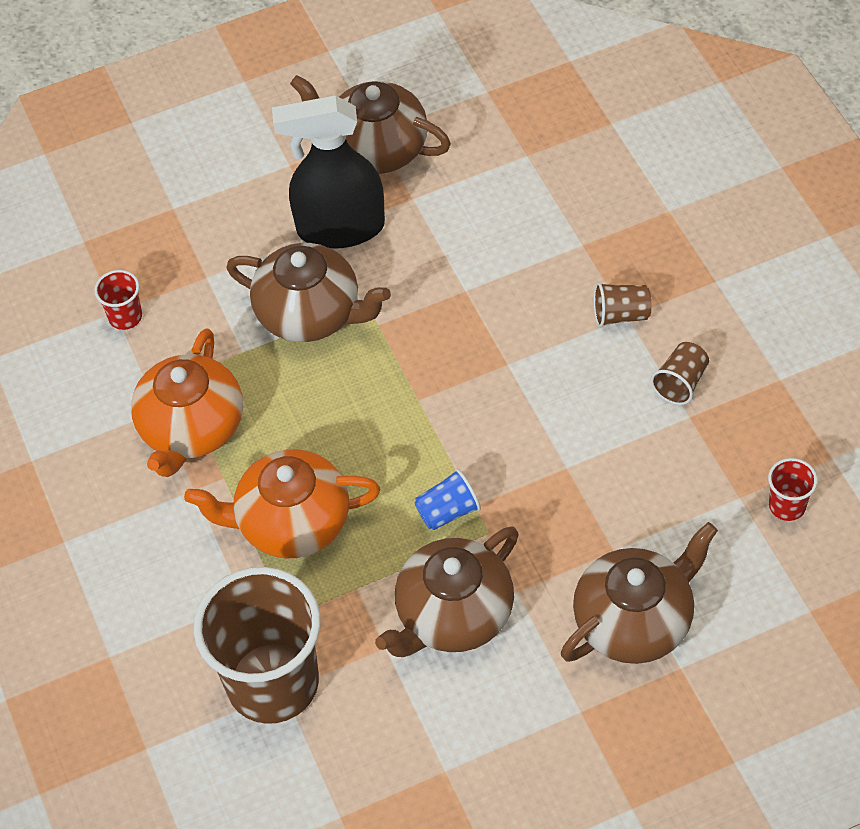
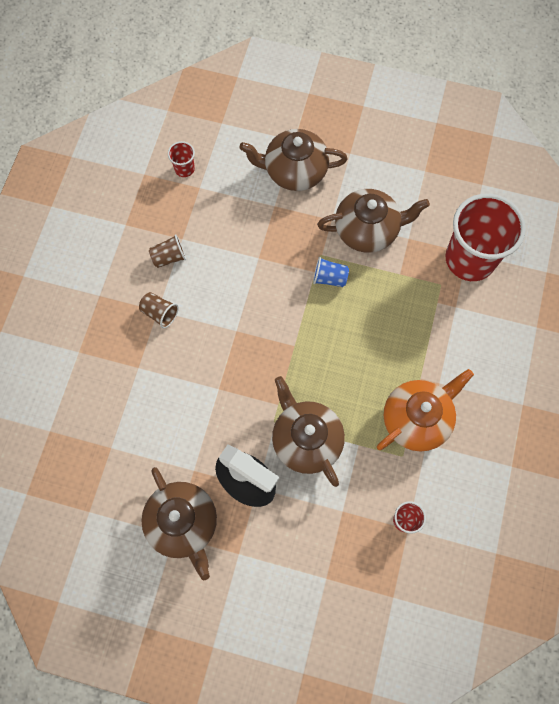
camera: 145 degrees left, 15 degrees up
orange teapot [184,449,380,559] -> none
brown cup [194,567,321,724] -> red cup [445,194,526,281]

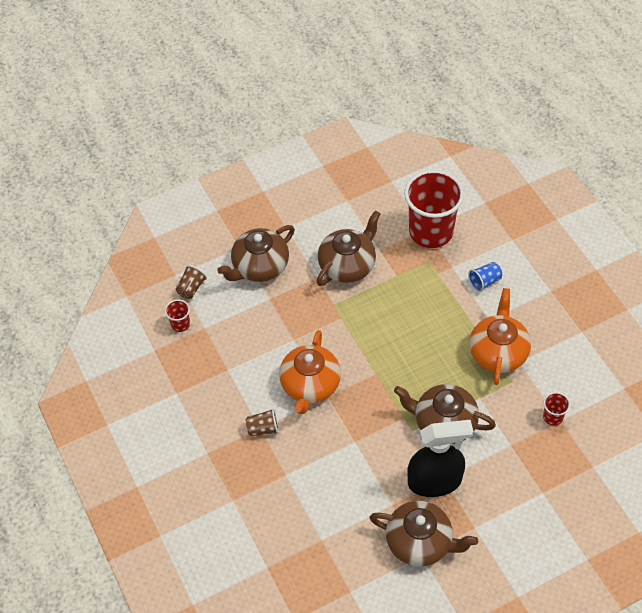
camera: 40 degrees left, 15 degrees down
brown cup [149,235,186,268] -> brown cup moved to [176,265,207,299]
blue cup [313,257,349,287] -> blue cup moved to [468,262,502,292]
none -> orange teapot [279,330,341,414]

